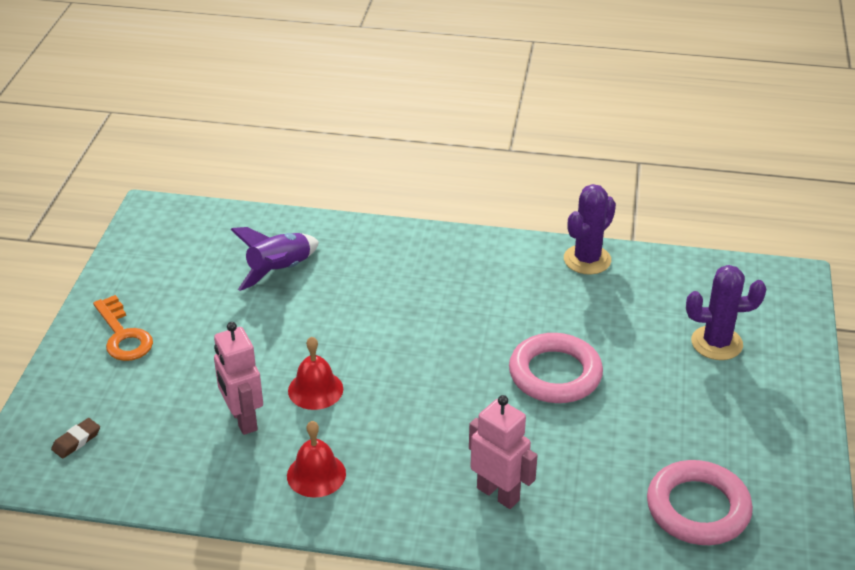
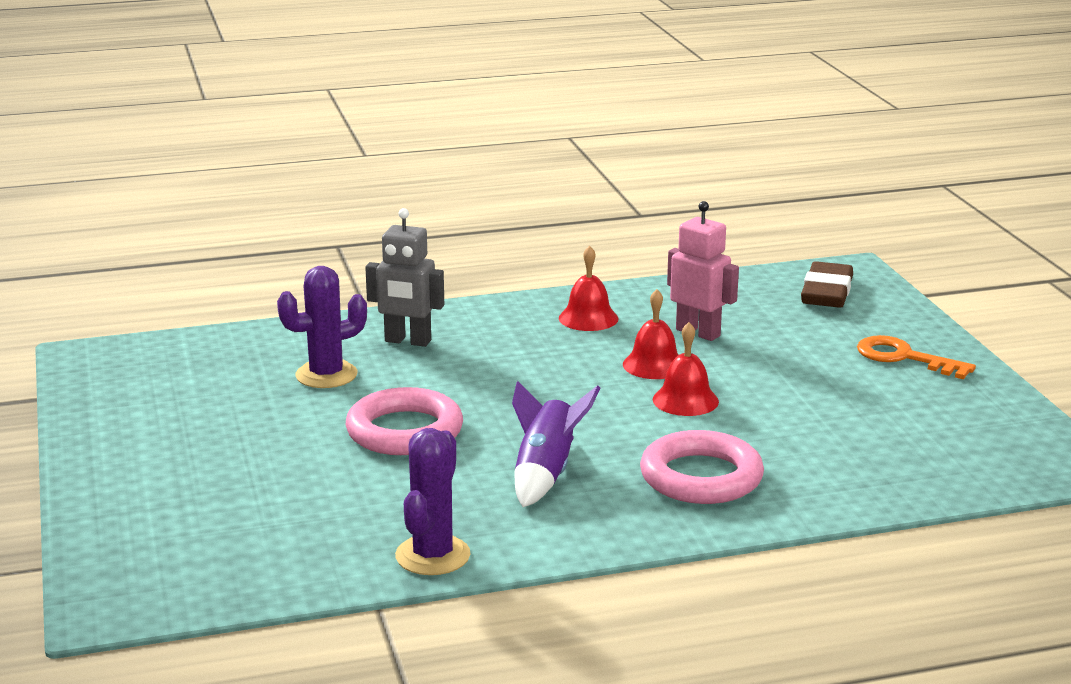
camera: 155 degrees right, 15 degrees down
brown eraser [51,418,100,459] -> brown eraser [801,261,853,308], size x2.02
purple rocket [230,227,319,291] -> purple rocket moved to [512,381,600,507]
pink robot [469,395,538,509] -> grey robot [365,208,444,347]
pink ring [647,460,753,545] -> pink ring moved to [640,430,764,504]
purple cactus [686,265,766,360] -> purple cactus moved to [277,266,367,388]
none -> red bell [653,322,719,416]

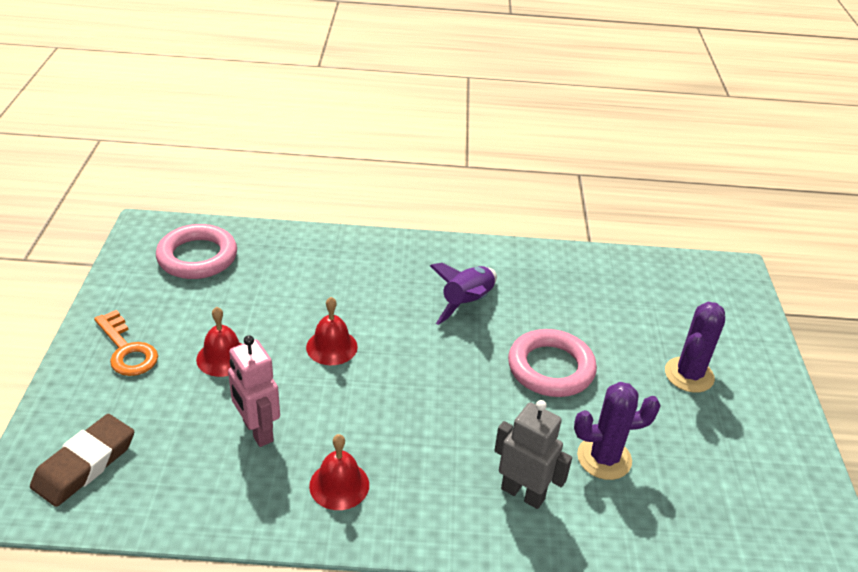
camera: 165 degrees left, 15 degrees up
purple cactus [395,428,470,575] -> purple cactus moved to [665,302,725,393]
red bell [623,289,678,379] -> red bell moved to [196,307,242,377]
pink ring [640,430,764,504] -> pink ring moved to [156,224,237,279]

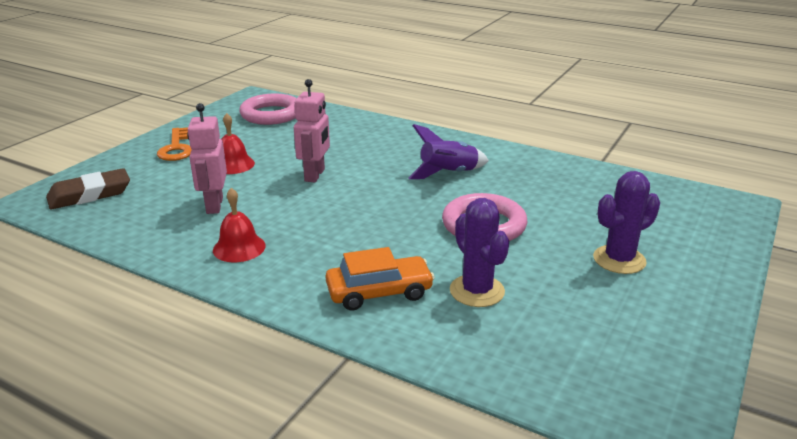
camera: 30 degrees right, 10 degrees down
red bell [306,297,358,365] -> pink robot [294,79,330,183]
grey robot [494,400,572,509] -> orange car [325,247,435,310]
purple cactus [574,382,661,480] -> purple cactus turned 45 degrees clockwise [450,198,509,307]

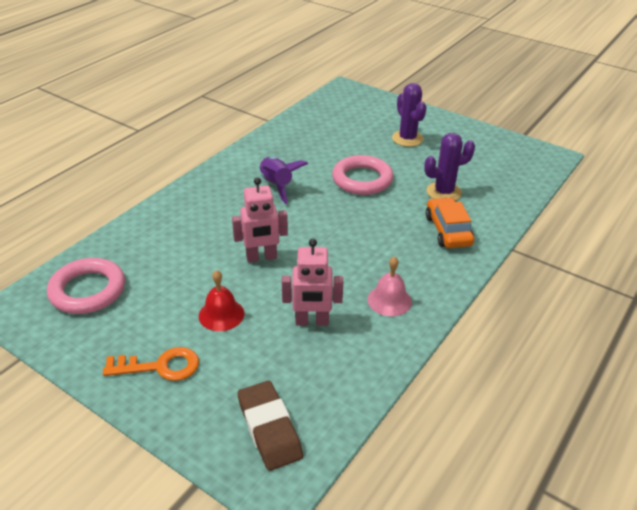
camera: 85 degrees left, 10 degrees up
red bell [213,188,266,262] -> pink bell [367,256,412,316]
pink robot [294,79,330,183] -> pink robot turned 150 degrees clockwise [232,177,288,263]

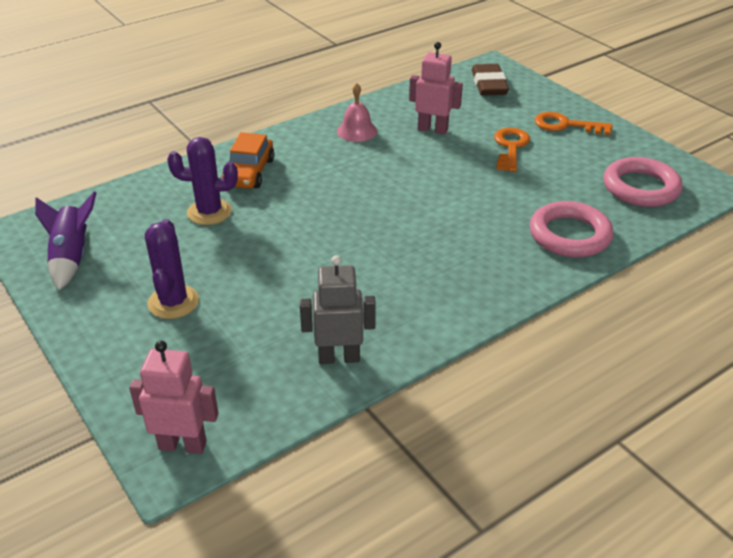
camera: 160 degrees left, 0 degrees up
red bell [199,270,244,331] -> orange key [494,128,530,172]
pink robot [232,177,288,263] -> pink robot moved to [129,341,219,454]
purple rocket [260,157,308,204] -> purple rocket moved to [35,192,96,290]
pink ring [332,155,394,195] -> pink ring moved to [530,201,614,258]
none -> grey robot [300,255,376,364]

